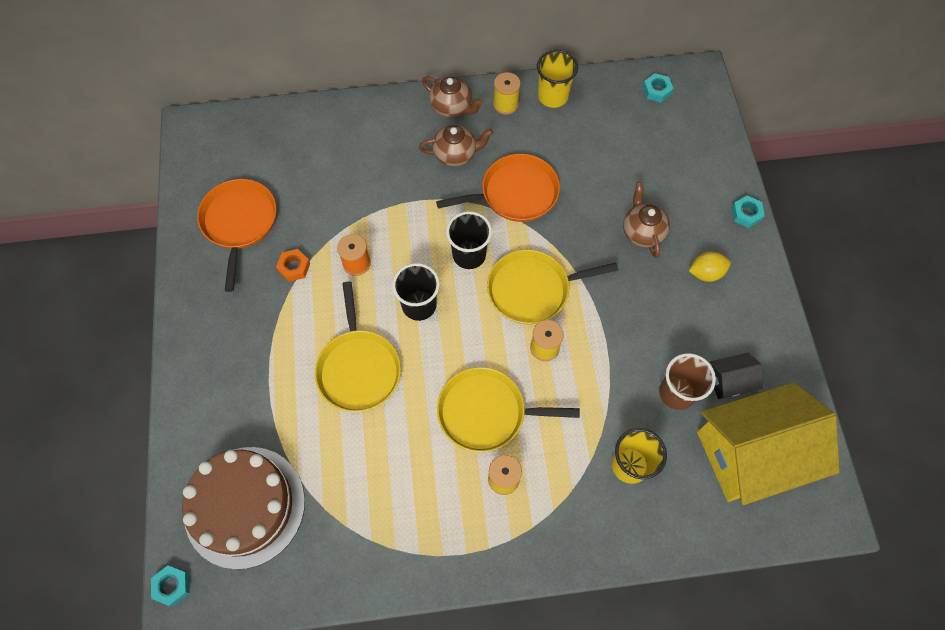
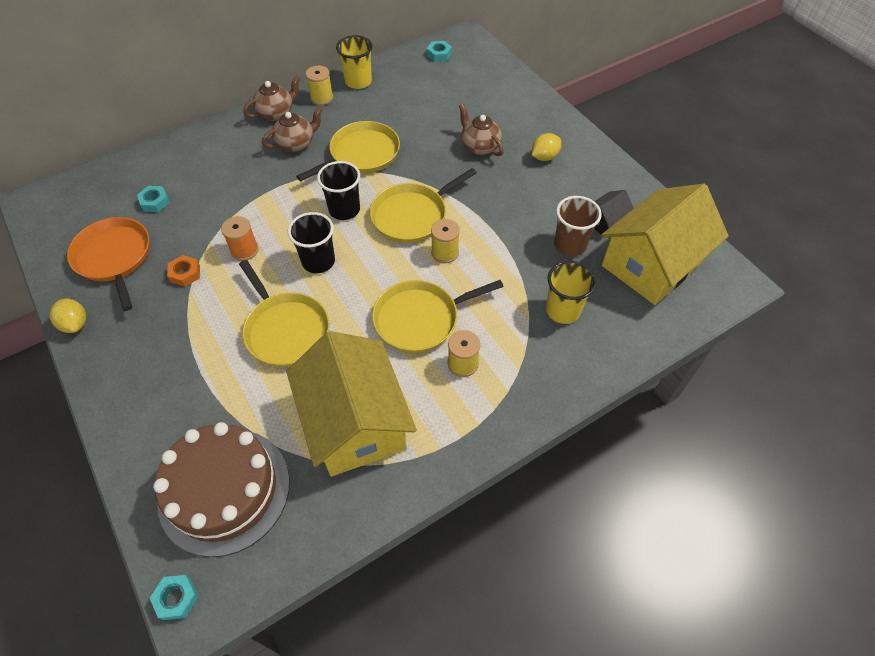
camera: 25 degrees left, 10 degrees down
brown teapot [422,76,483,117] -> brown teapot turned 45 degrees counterclockwise [243,75,300,121]
orange pan [436,154,560,222] -> yellow pan [296,121,400,181]
turquoise nut [732,196,765,228] -> turquoise nut moved to [137,186,170,212]
none -> yellow lemon [50,299,86,333]
none -> yellow house [286,331,417,477]

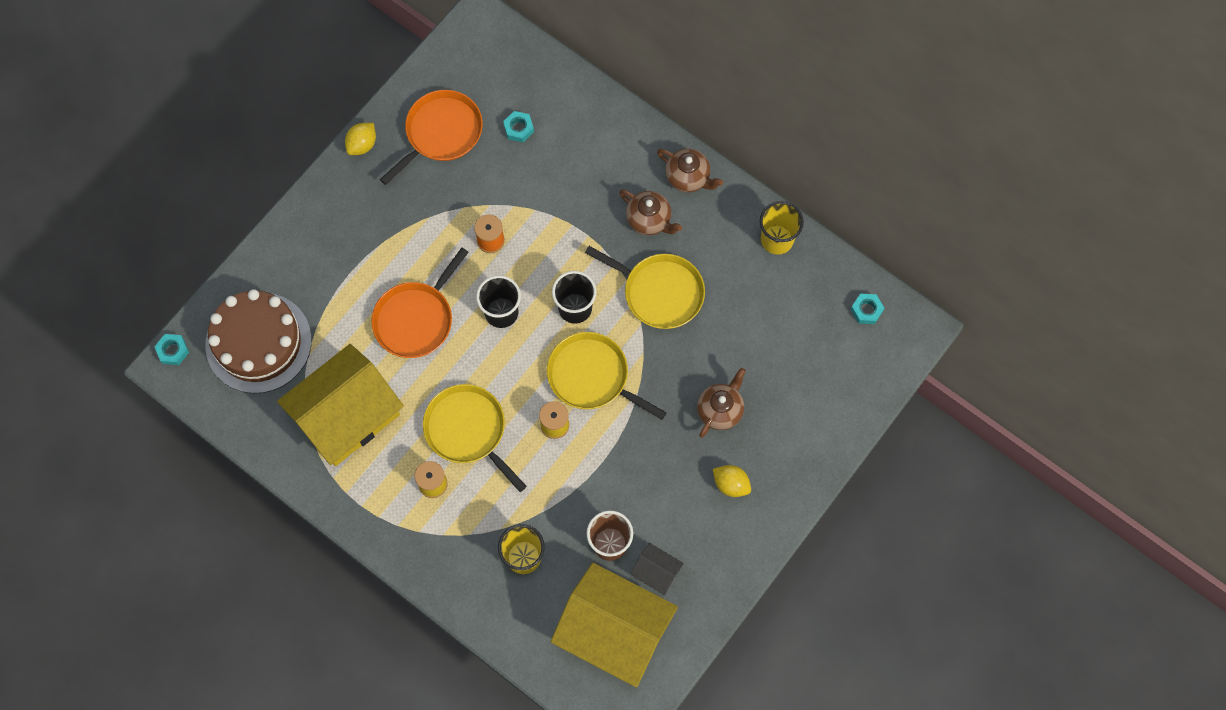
camera: 70 degrees right, 15 degrees up
orange nut [167,255,200,287] -> none
yellow pan [239,260,330,367] -> orange pan [371,248,469,358]
yellow spool [306,65,333,105] -> none

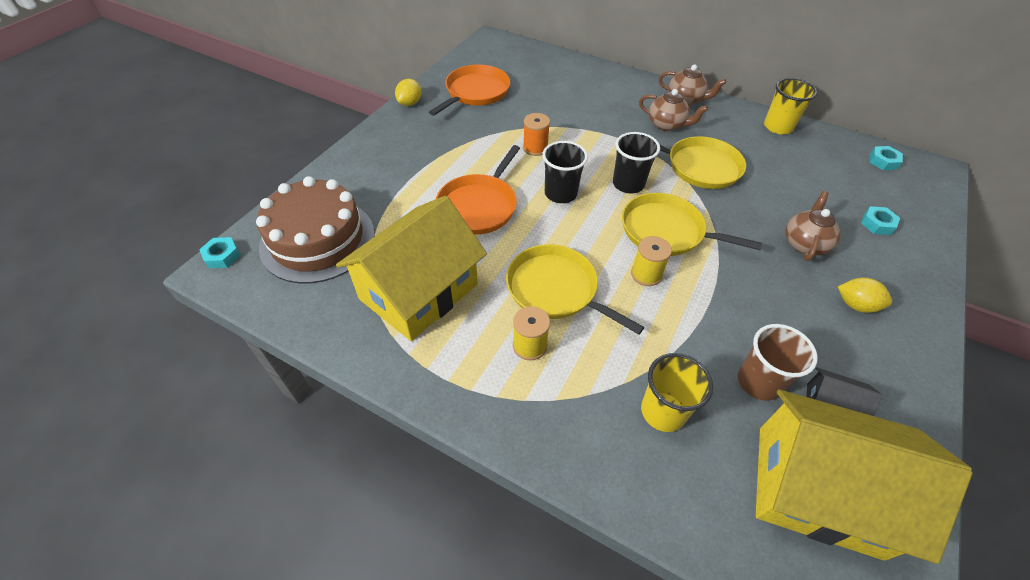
camera: 10 degrees left, 20 degrees down
turquoise nut [503,111,534,142] -> turquoise nut moved to [861,206,900,235]

